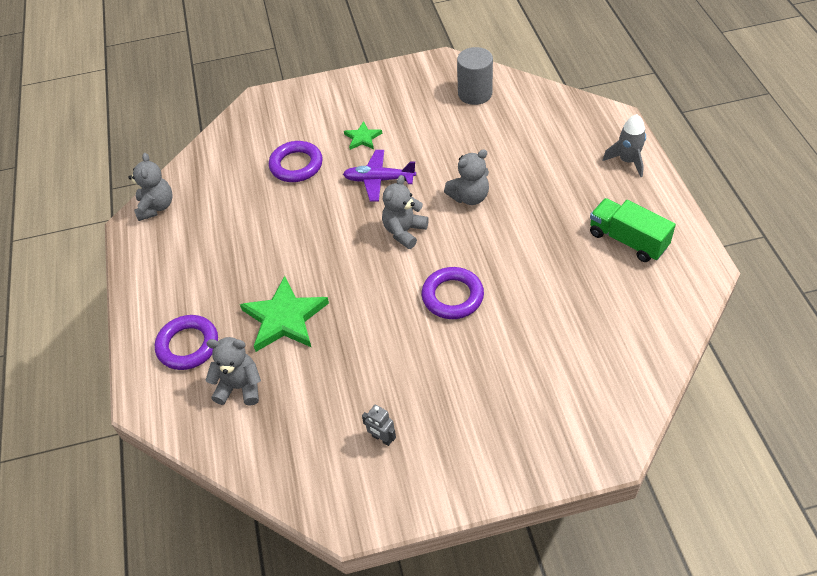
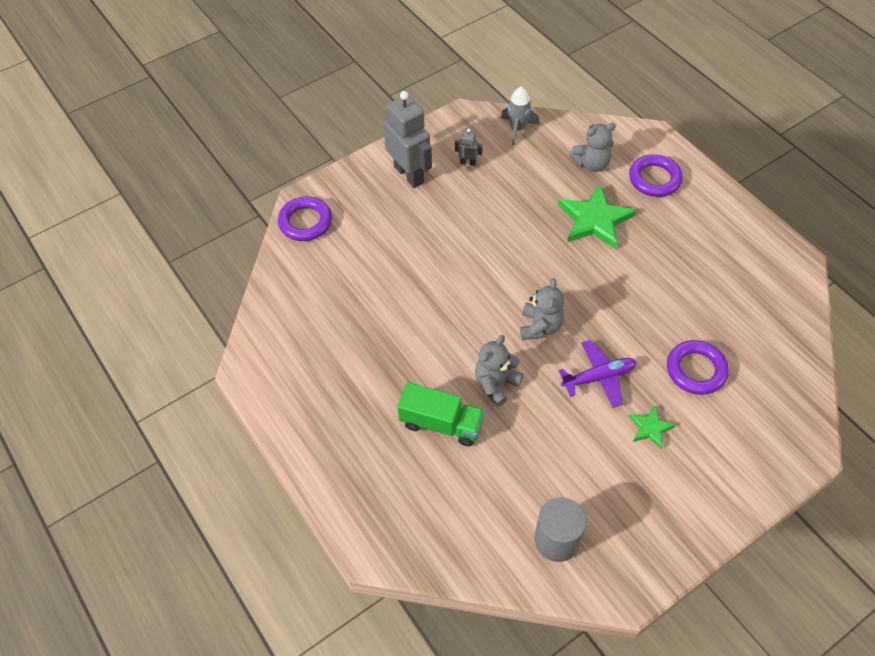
camera: 155 degrees right, 5 degrees up
grey teddy bear [129,153,173,221] -> none
purple ring [422,267,484,319] -> purple ring moved to [278,197,332,241]
green truck [590,198,676,262] -> green truck moved to [397,382,485,447]
grey rocket [603,114,646,177] -> grey rocket moved to [501,87,540,145]
none -> grey robot [383,91,432,188]

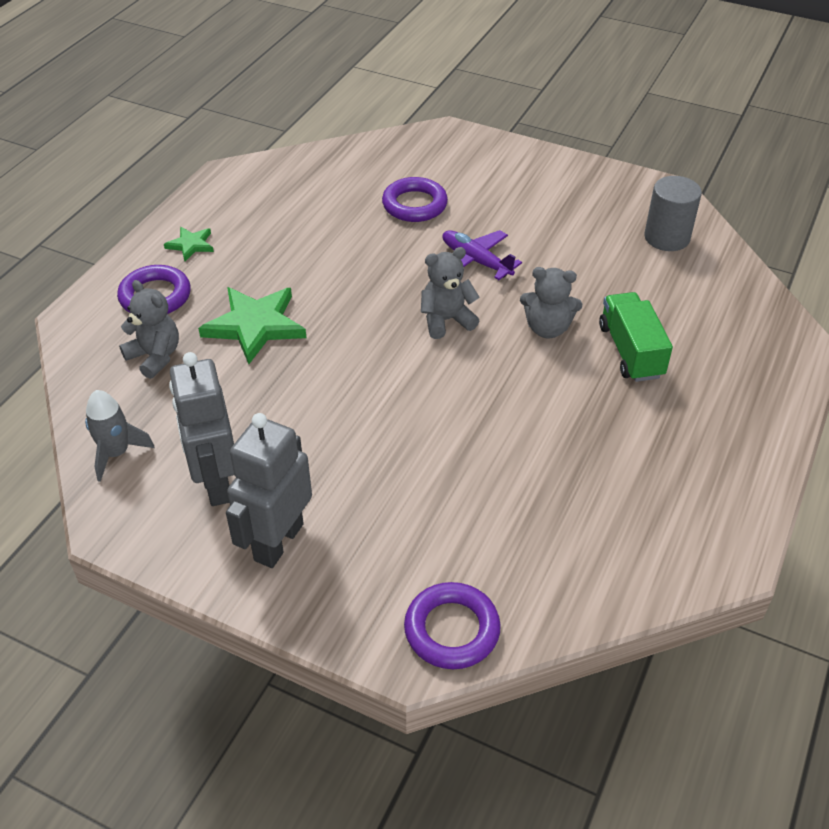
camera: 120 degrees left, 10 degrees down
grey robot [455,129,483,166] -> grey robot [169,352,234,506], size x2.32
green star [629,406,675,449] -> green star moved to [164,227,214,261]

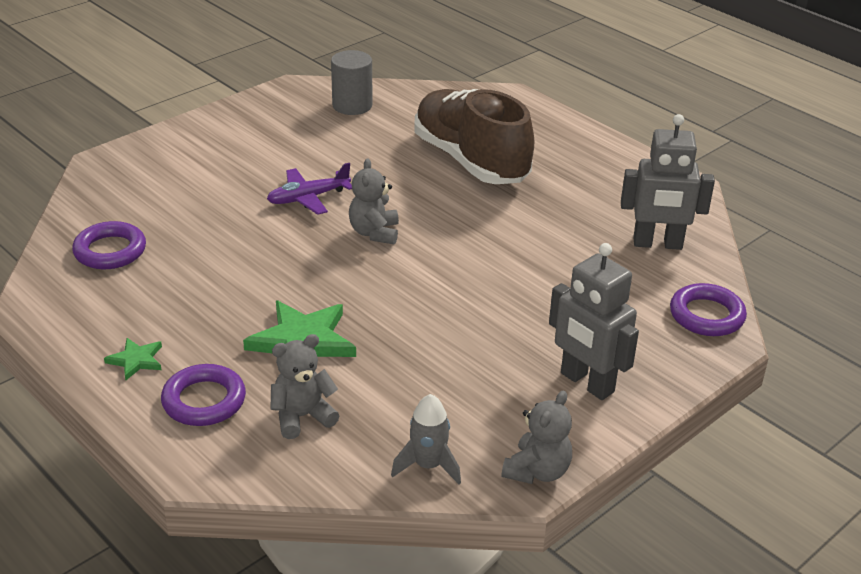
camera: 70 degrees left, 10 degrees down
grey robot [169,352,234,506] -> grey robot moved to [621,114,715,250]
purple ring [382,177,448,222] -> purple ring moved to [72,221,146,269]
grey teddy bear [520,267,582,338] -> grey teddy bear moved to [502,390,572,484]
green truck [599,292,673,382] -> brown shoe [414,89,534,184]

